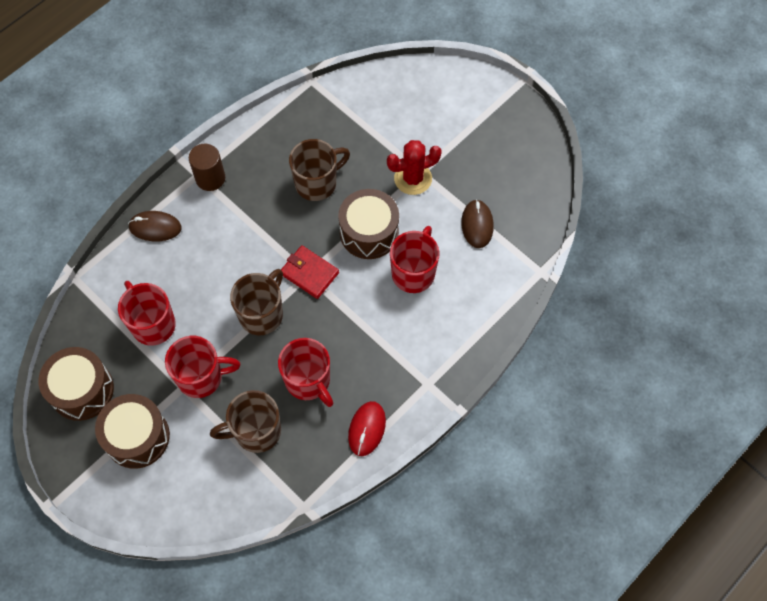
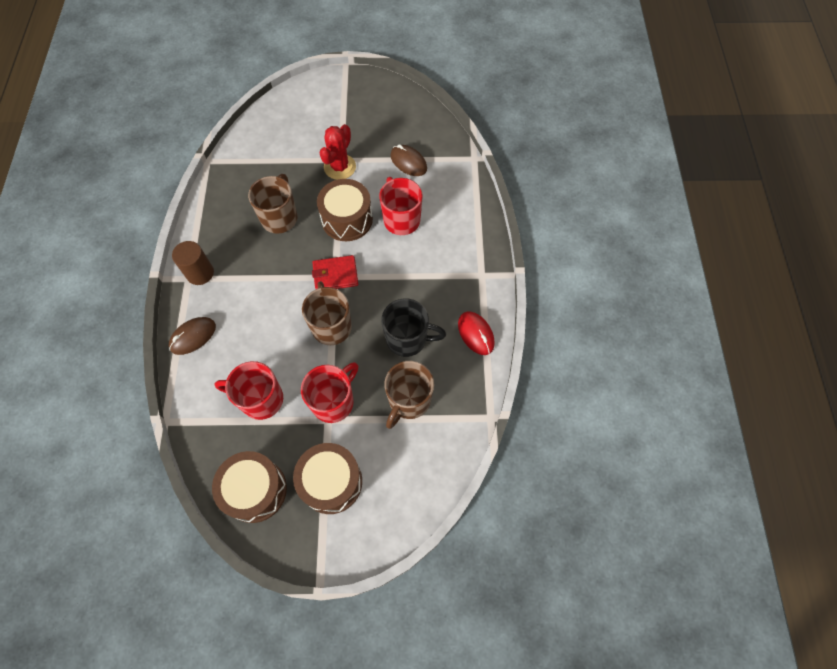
camera: 45 degrees left, 0 degrees up
red mug [278,338,333,407] -> black mug [381,298,446,357]

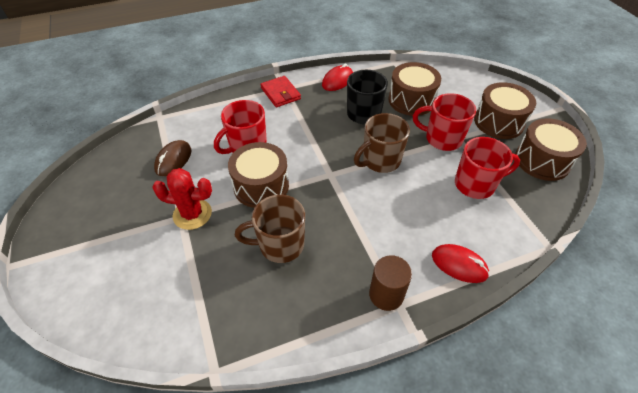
camera: 110 degrees left, 15 degrees down
brown mouse [169,317,216,355] -> red mouse [432,244,490,283]
red mug [214,361,283,420] -> red mug turned 90 degrees counterclockwise [455,137,520,199]
red wallet [312,255,358,289] -> red wallet moved to [260,76,301,107]
brown mug [384,361,434,429] -> brown drum [388,62,441,116]

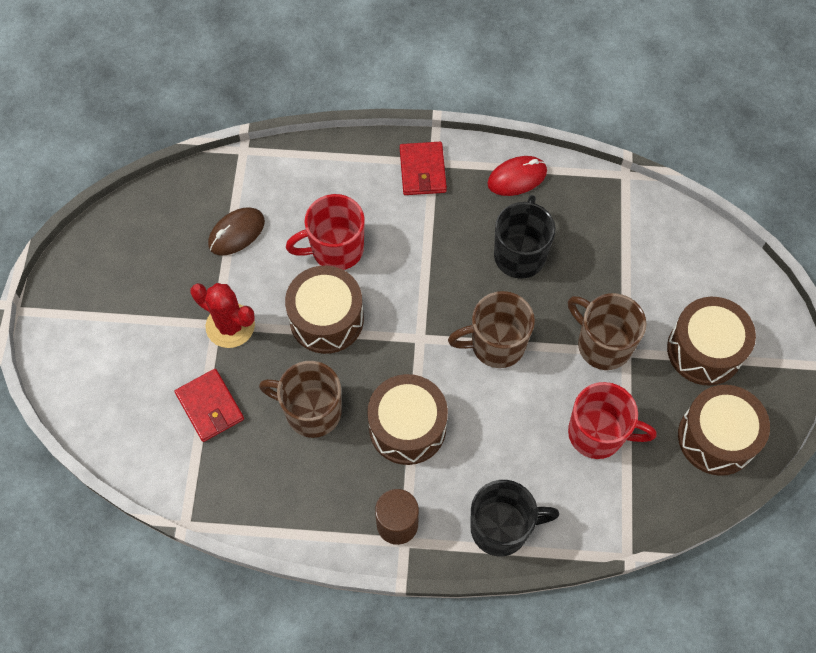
camera: 25 degrees right, 15 degrees up
brown drum [388,62,441,116] -> brown drum moved to [367,374,448,465]
red mug [413,93,476,151] -> brown mug [568,293,647,370]
red mouse [432,244,490,283] -> black mug [471,480,559,556]
none -> red wallet [174,369,244,442]

